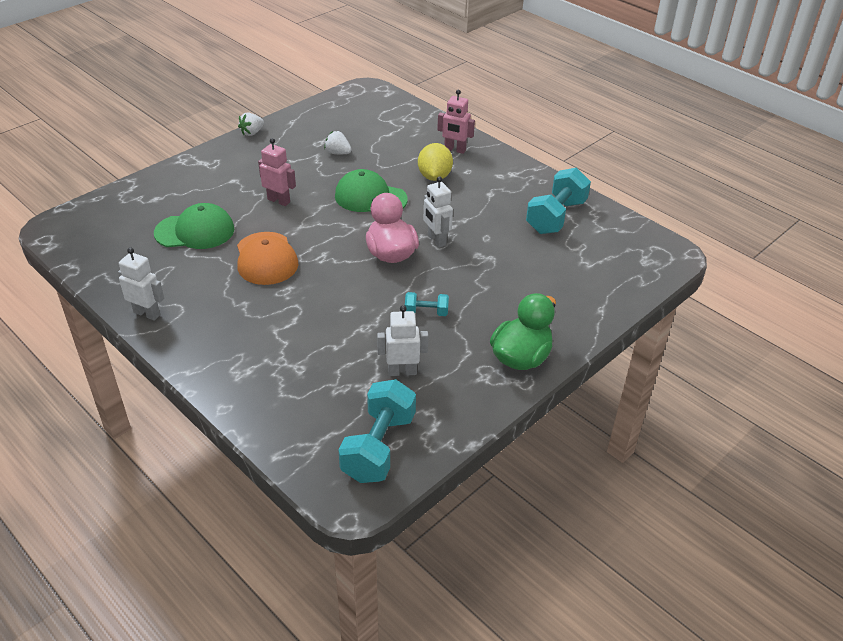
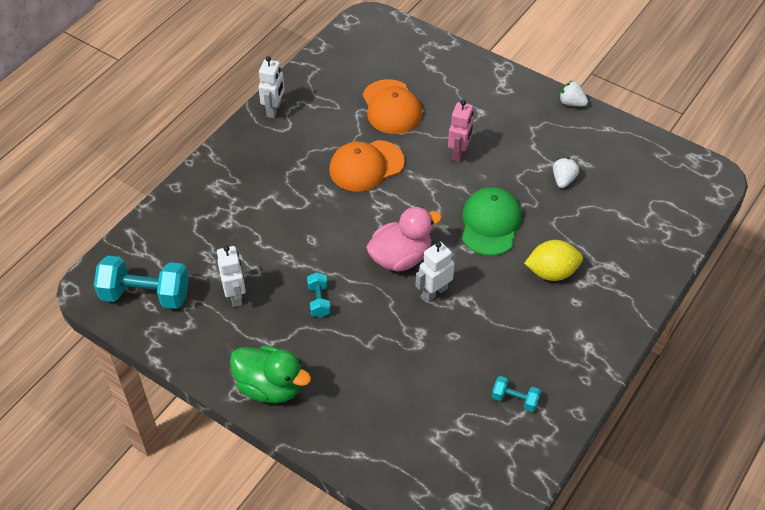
camera: 80 degrees right, 10 degrees up
green cap [154,203,235,249] -> orange cap [363,79,422,134]
pink robot [437,90,475,154] -> none
turquoise dumbbell [526,168,591,234] -> turquoise dumbbell [492,376,541,412], size x0.50

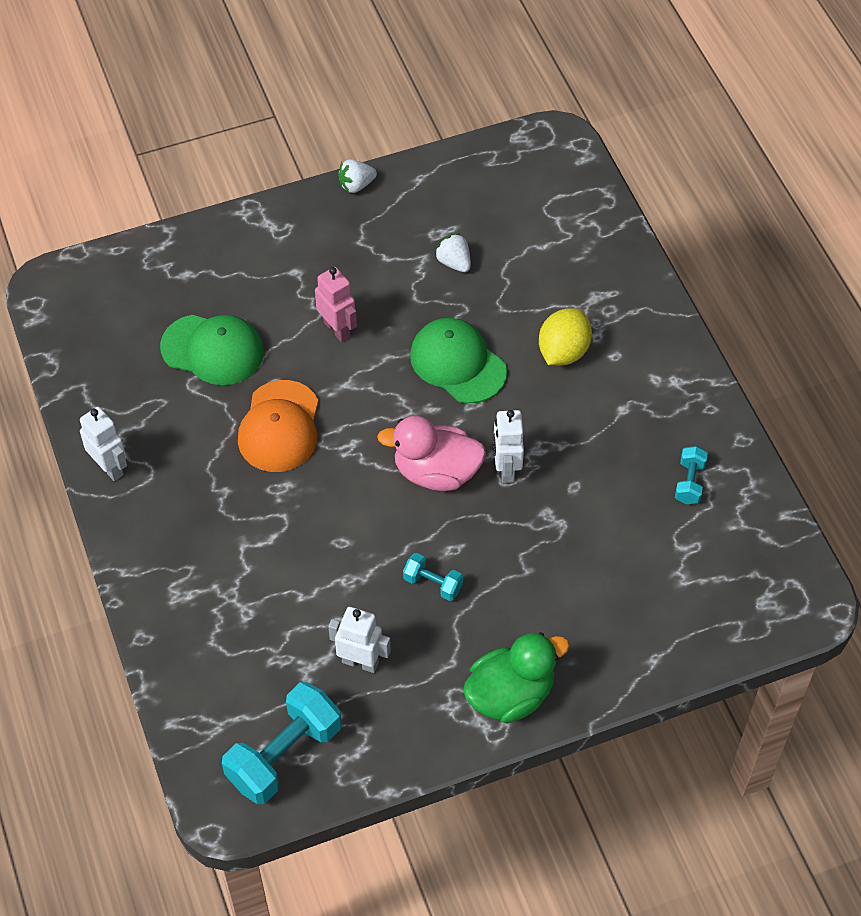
camera: 55 degrees left, 5 degrees up
orange cap [363,79,422,134] -> green cap [160,315,264,385]
pink duck [366,207,442,272] -> pink duck turned 90 degrees counterclockwise [377,416,486,491]
turquoise dumbbell [492,376,541,412] -> turquoise dumbbell turned 45 degrees counterclockwise [675,446,708,504]

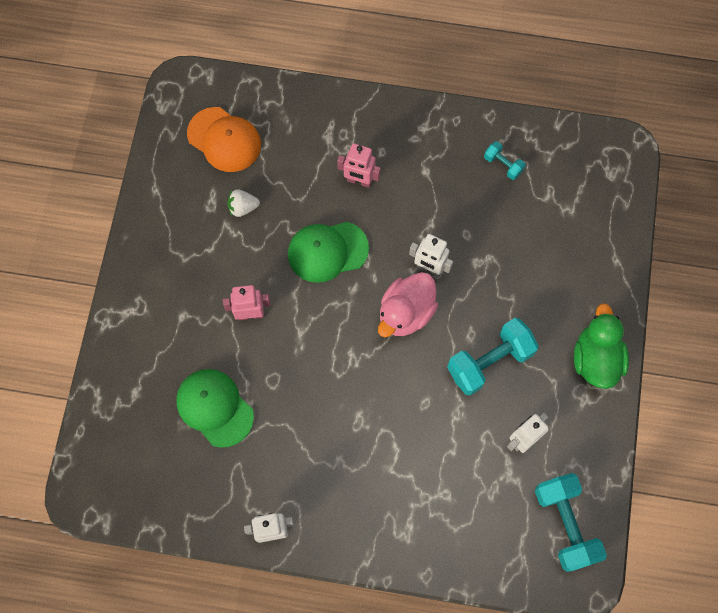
camera: 60 degrees left, 15 degrees up
green cap [160,315,264,385] -> green cap turned 90 degrees counterclockwise [176,369,254,448]
orange cap [238,380,318,472] -> orange cap moved to [187,107,261,172]
white strawberry [338,159,377,193] -> none
turquoise dumbbell [403,553,463,601] -> turquoise dumbbell [447,318,539,396], size x2.00
yellow lemon [539,308,592,365] -> pink robot [337,143,381,188]

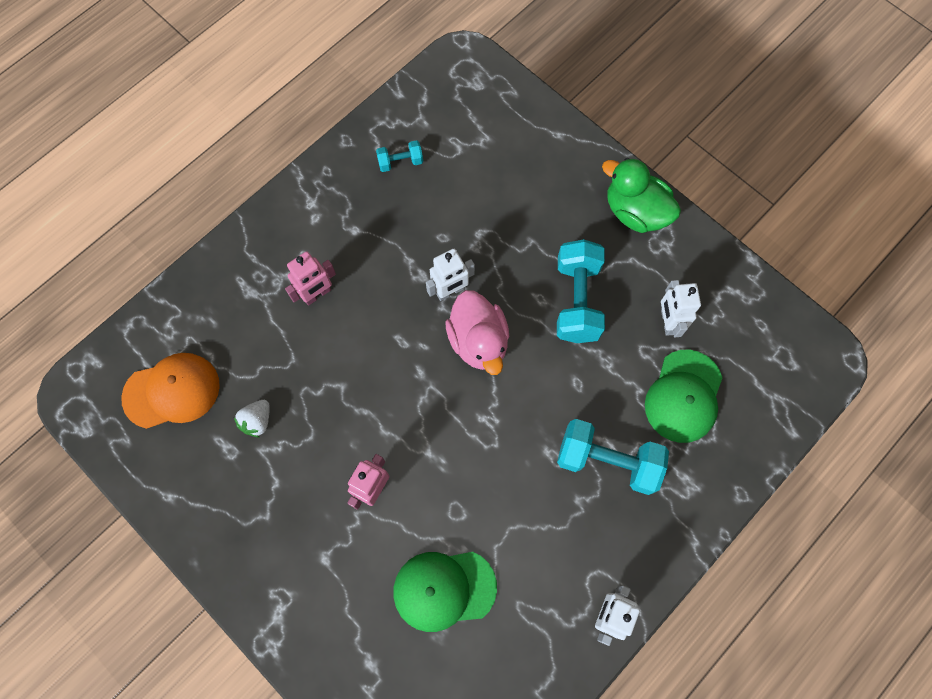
camera: 55 degrees left, 0 degrees up
green cap [288,222,369,283] -> green cap moved to [645,349,722,443]
turquoise dumbbell [535,473,607,572] -> turquoise dumbbell moved to [557,419,669,495]

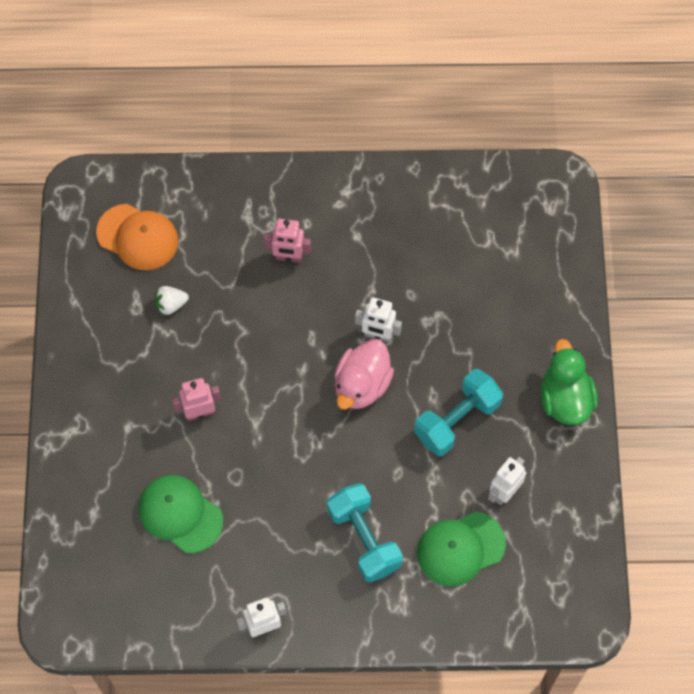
camera: 45 degrees right, 5 degrees down
turquoise dumbbell [376,140,423,172] -> none

